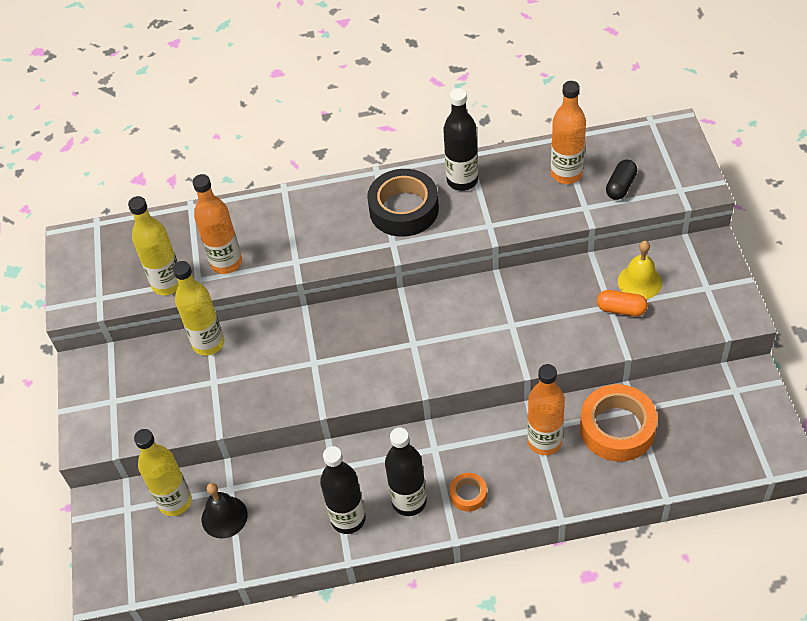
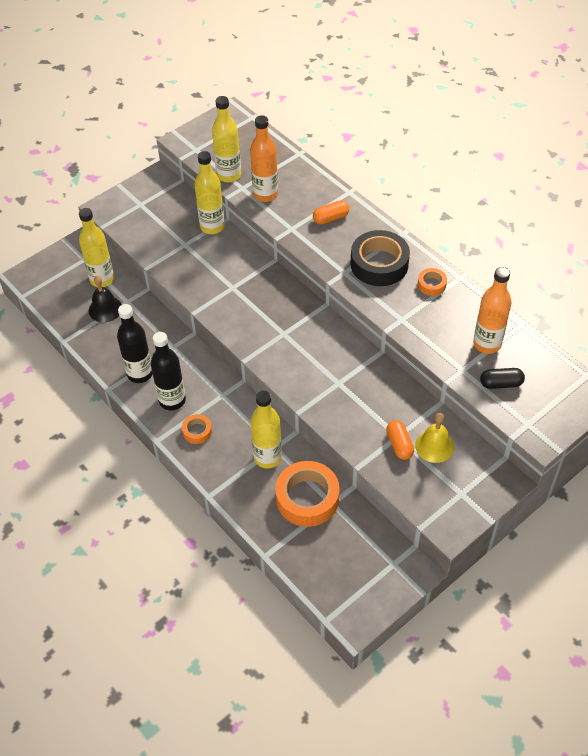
camera: 55 degrees right, 0 degrees up
black bottle [443,88,478,191] -> orange tape [418,268,447,296]
orange bottle [527,364,565,455] -> yellow bottle [250,391,282,469]
none -> orange capsule [313,200,349,225]

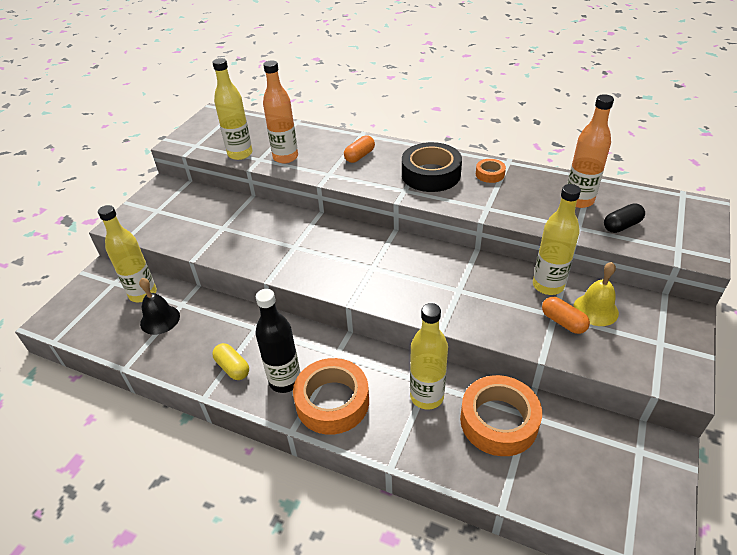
camera: 25 degrees left, 10 degrees down
black bottle [117,304,153,383] -> yellow capsule [212,343,249,380]
orange tape [182,414,212,444] -> orange tape [293,358,369,435], size x2.06
yellow bottle [194,151,225,234] -> yellow bottle moved to [533,184,581,295]

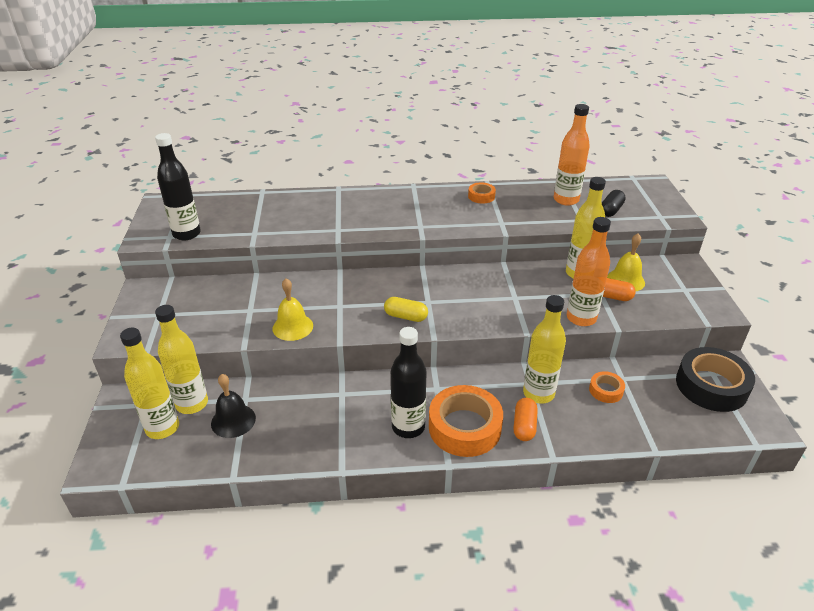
camera: 30 degrees left, 5 degrees down
yellow bottle [212,58,252,160] -> yellow bottle moved to [120,328,179,439]
yellow capsule [212,343,249,380] -> yellow capsule moved to [384,297,428,322]
orange bottle [263,60,298,163] -> orange bottle moved to [567,217,611,326]
orange capsule [344,135,375,163] -> orange capsule moved to [513,398,538,441]
black tape [402,142,462,192] -> black tape moved to [676,347,755,412]
orange tape [460,375,542,456] -> orange tape [589,371,625,403], size x0.48
none -> black bottle [155,133,201,240]
none -> yellow bell [272,278,313,341]

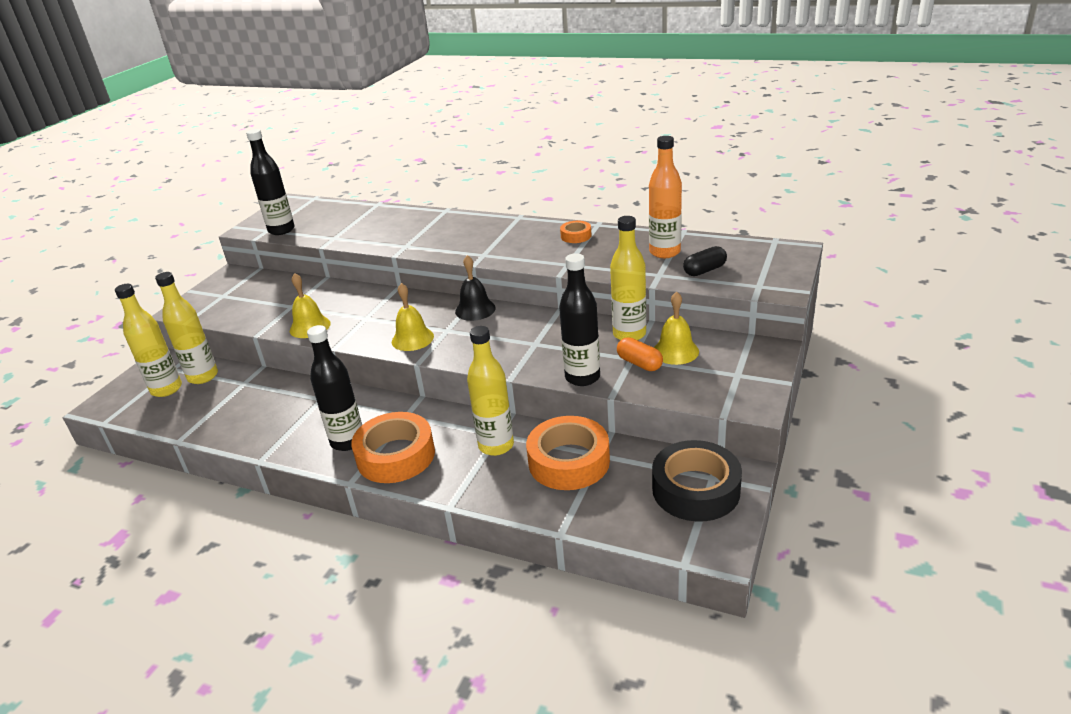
camera: 30 degrees right, 5 degrees down
black bell [211,374,256,438] -> black bell moved to [455,255,496,321]
yellow capsule [384,297,428,322] -> yellow bell [392,283,434,351]
orange capsule [513,398,538,441] -> none
orange bottle [567,217,611,326] -> black bottle [559,253,600,386]
orange tape [589,371,625,403] -> orange tape [526,416,610,490], size x2.06

